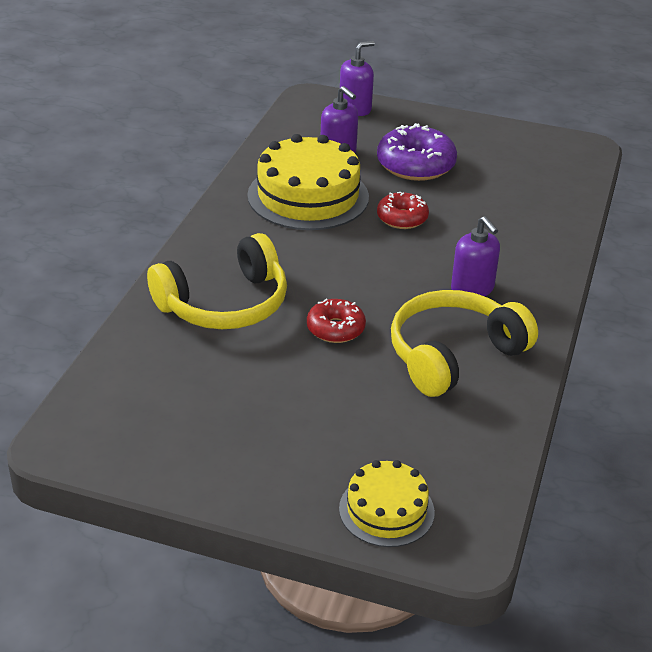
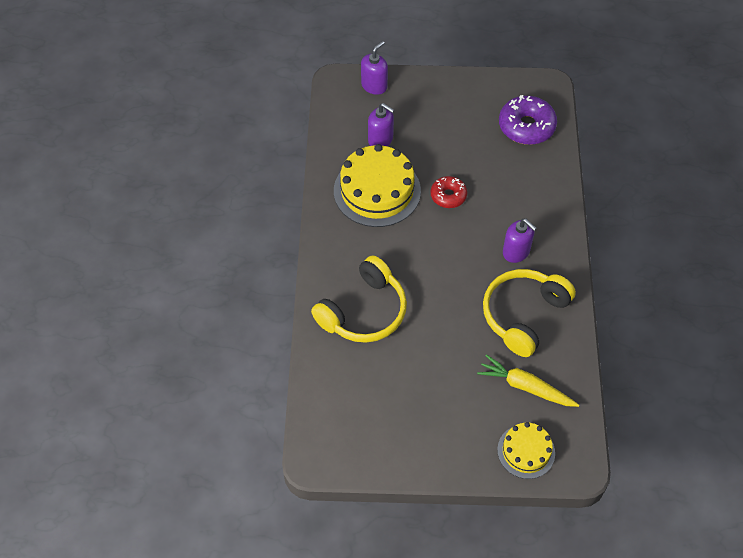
camera: 15 degrees left, 20 degrees up
red donut [307,299,366,343] -> none
purple donut [377,123,457,181] -> purple donut moved to [499,95,557,145]
none -> yellow carrot [477,354,579,407]

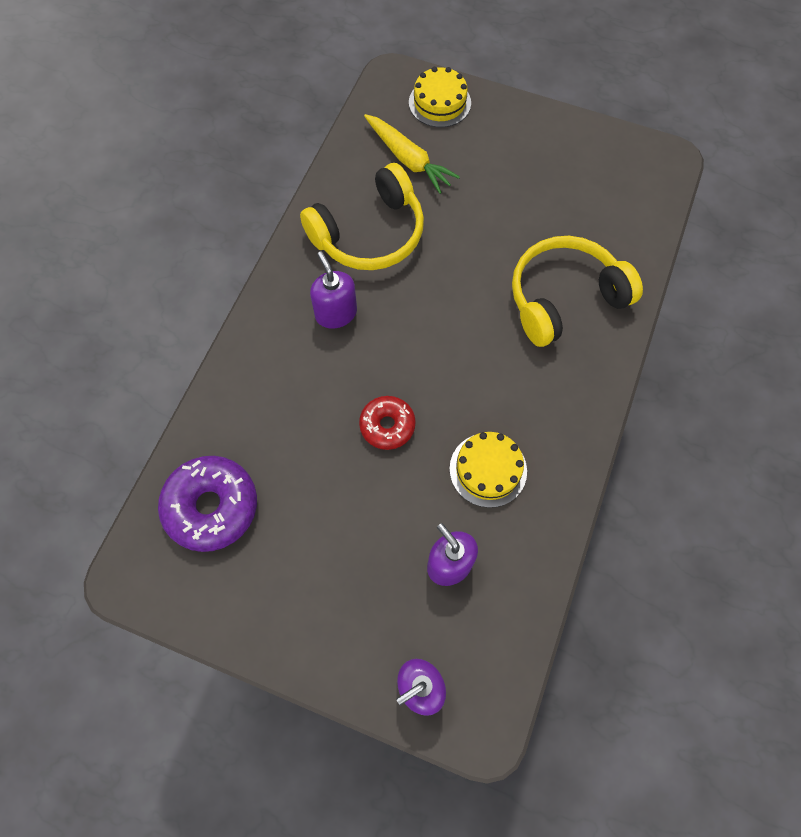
camera: 160 degrees left, 10 degrees up
yellow cake [334,144,421,227] -> yellow cake [450,432,527,508], size x0.57

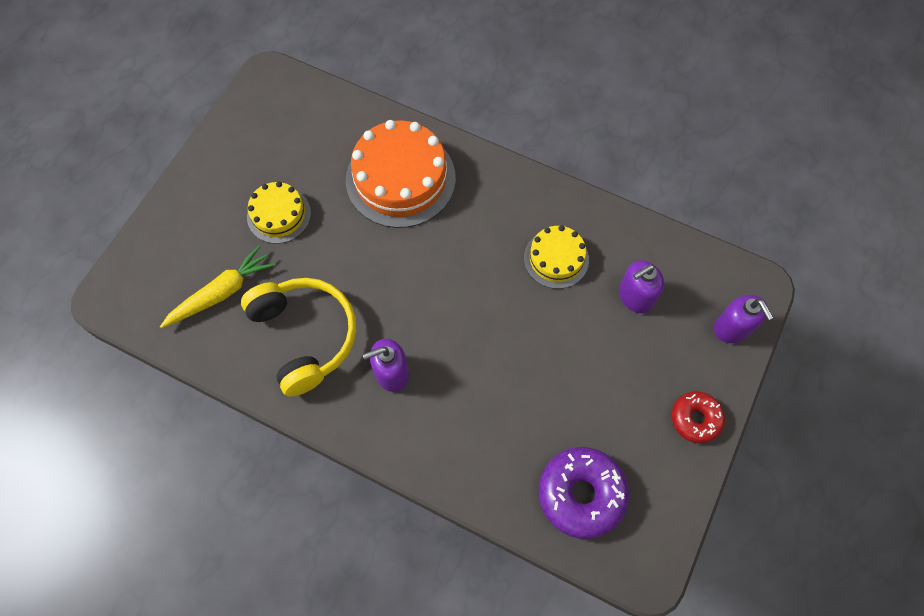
camera: 85 degrees left, 0 degrees up
red donut [359,396,416,450] -> red donut moved to [671,391,725,443]
yellow cake [409,67,471,127] -> yellow cake moved to [247,182,311,244]
yellow headphones [512,236,643,347] -> orange cake [346,120,456,228]

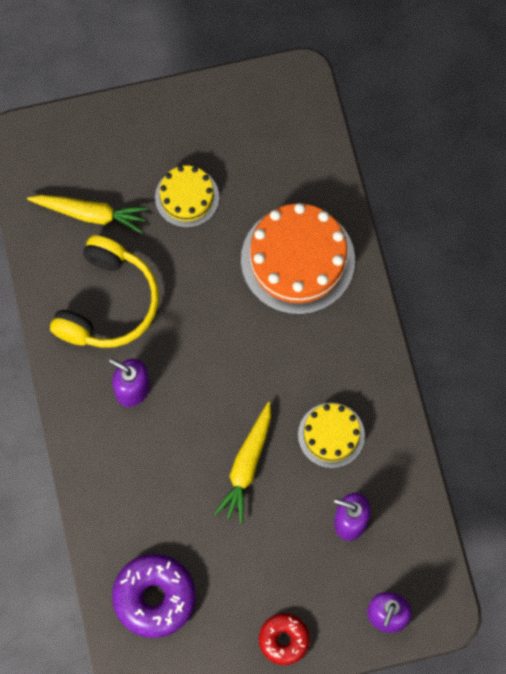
camera: 50 degrees right, 5 degrees up
none -> yellow carrot [215,402,271,524]

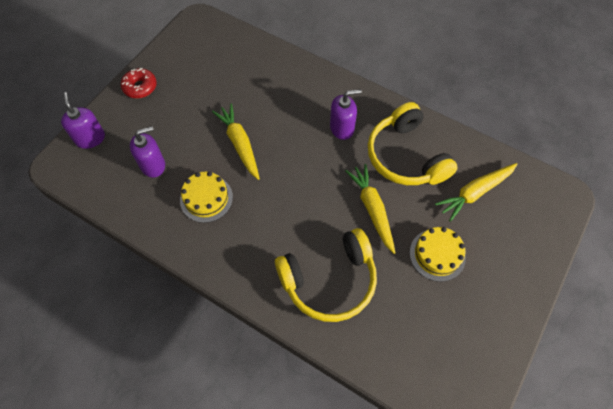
camera: 135 degrees right, 10 degrees down
purple donut [112,554,196,638] -> none
orange cake [241,203,355,315] -> yellow headphones [275,228,377,322]
none -> yellow carrot [345,164,395,254]

